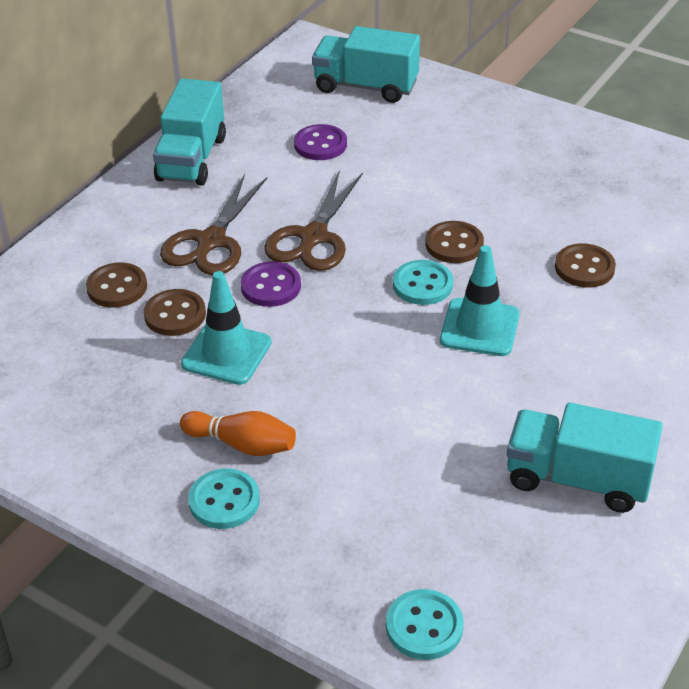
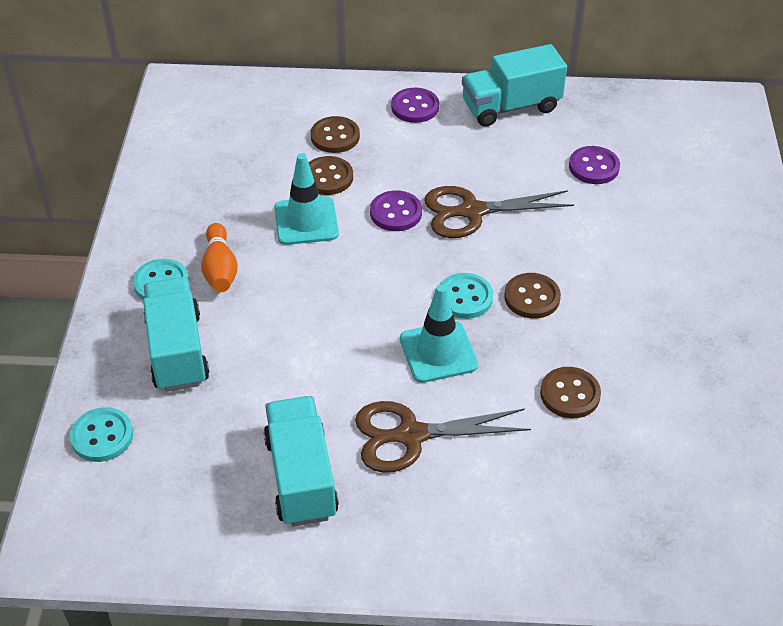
camera: 60 degrees right, 5 degrees up
brown scissors [160,174,267,275] -> brown scissors moved to [355,401,531,473]
turquoise truck [312,26,420,103] -> turquoise truck moved to [143,277,209,392]
none -> purple button [391,87,439,123]

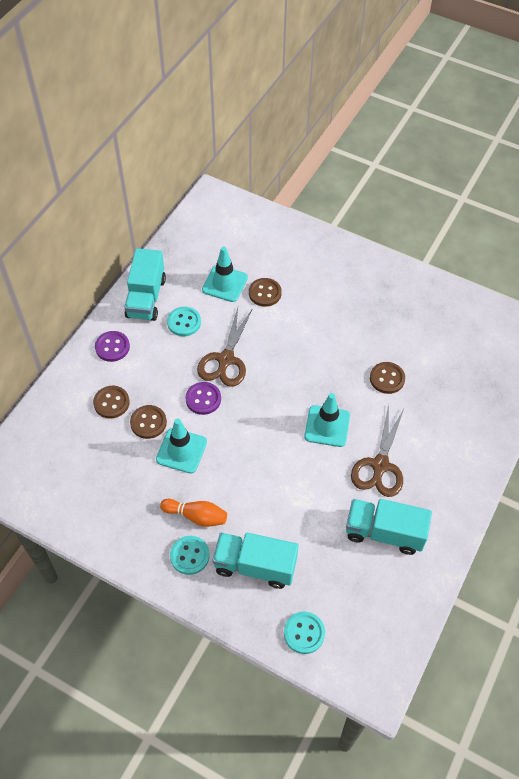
camera: 65 degrees left, 10 degrees up
turquoise button [440,273,493,319] -> turquoise button moved to [167,307,201,336]
brown button [504,273,561,319] -> brown button moved to [249,278,282,307]
purple button [569,146,620,184] -> turquoise traffic cone [202,247,248,302]

